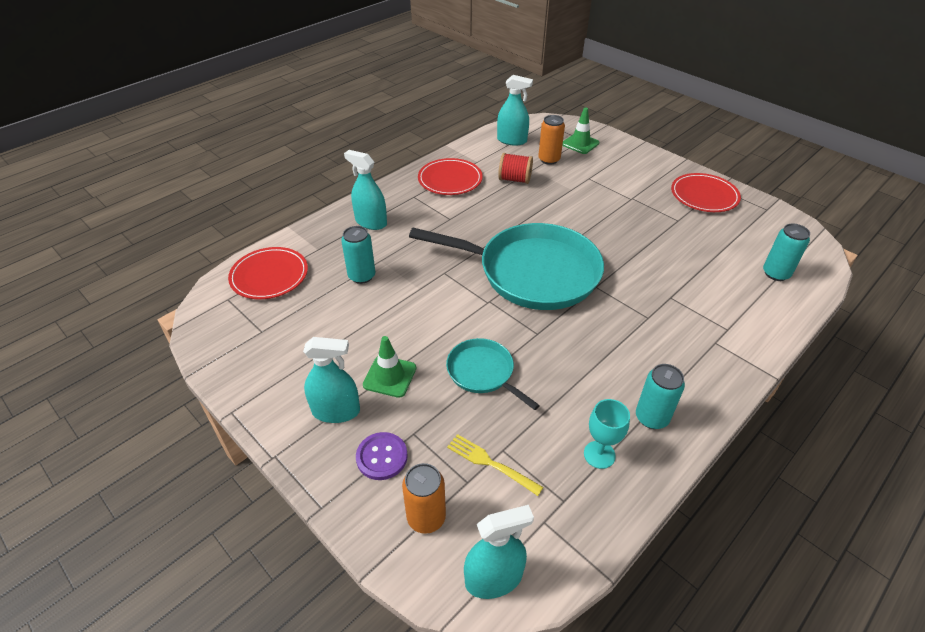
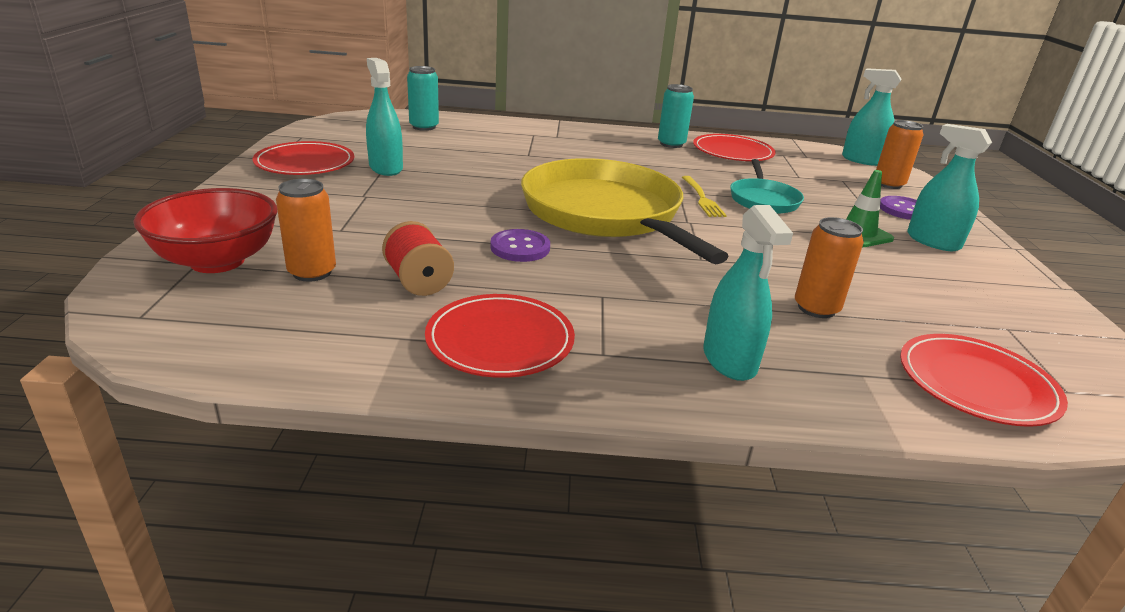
camera: 135 degrees left, 15 degrees down
turquoise can [341,226,375,284] -> orange can [795,217,864,318]
turquoise pan [409,223,604,310] -> yellow pan [521,158,729,264]
yellow fork [447,434,543,496] -> yellow fork moved to [682,176,727,217]
turquoise spray bottle [497,75,533,145] -> turquoise spray bottle moved to [366,58,403,176]
green traffic cone [562,107,599,154] -> red bowl [133,188,277,273]
turquoise goblet [584,399,630,469] -> red plate [693,134,776,161]
none -> purple button [491,229,550,262]

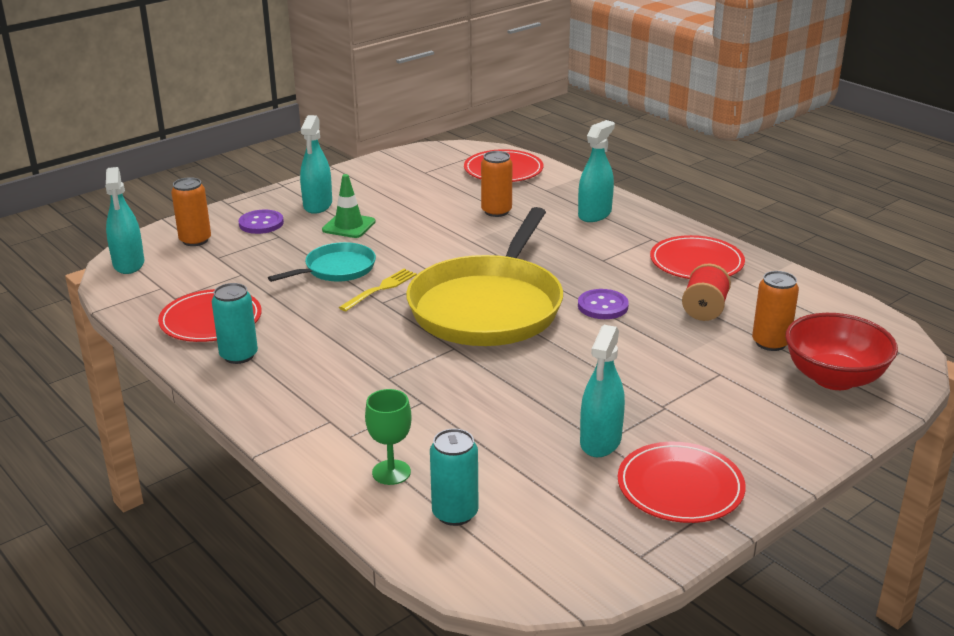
camera: 130 degrees left, 0 degrees up
none -> green goblet [365,389,411,485]

